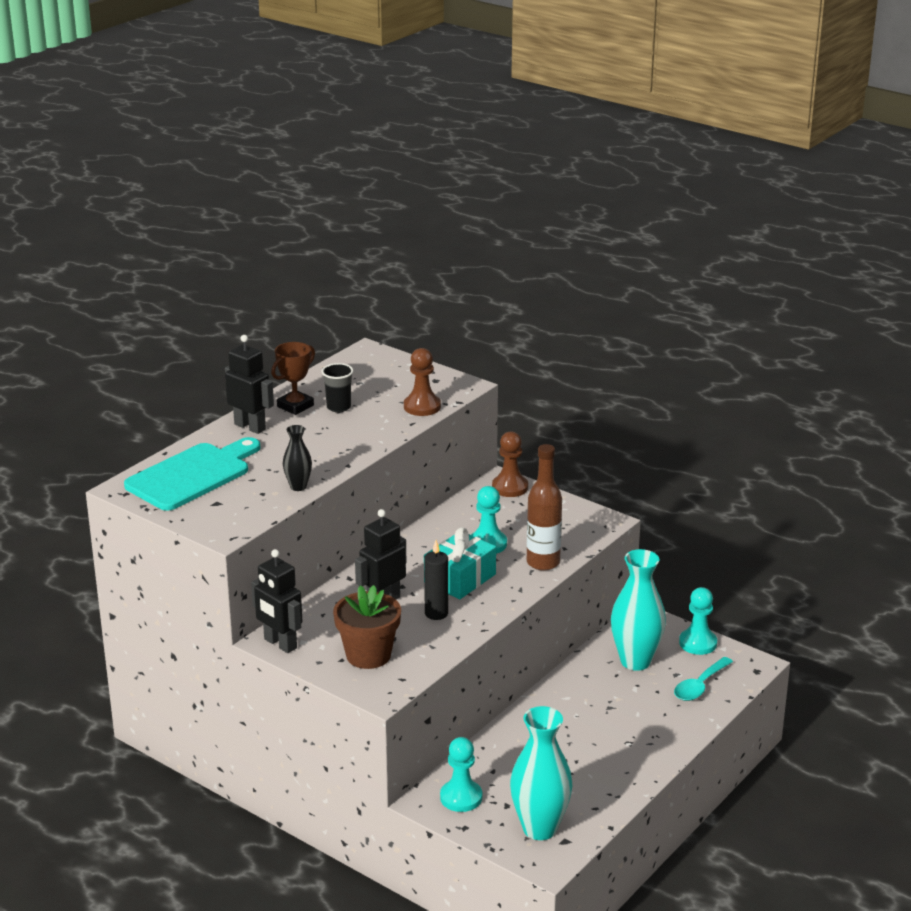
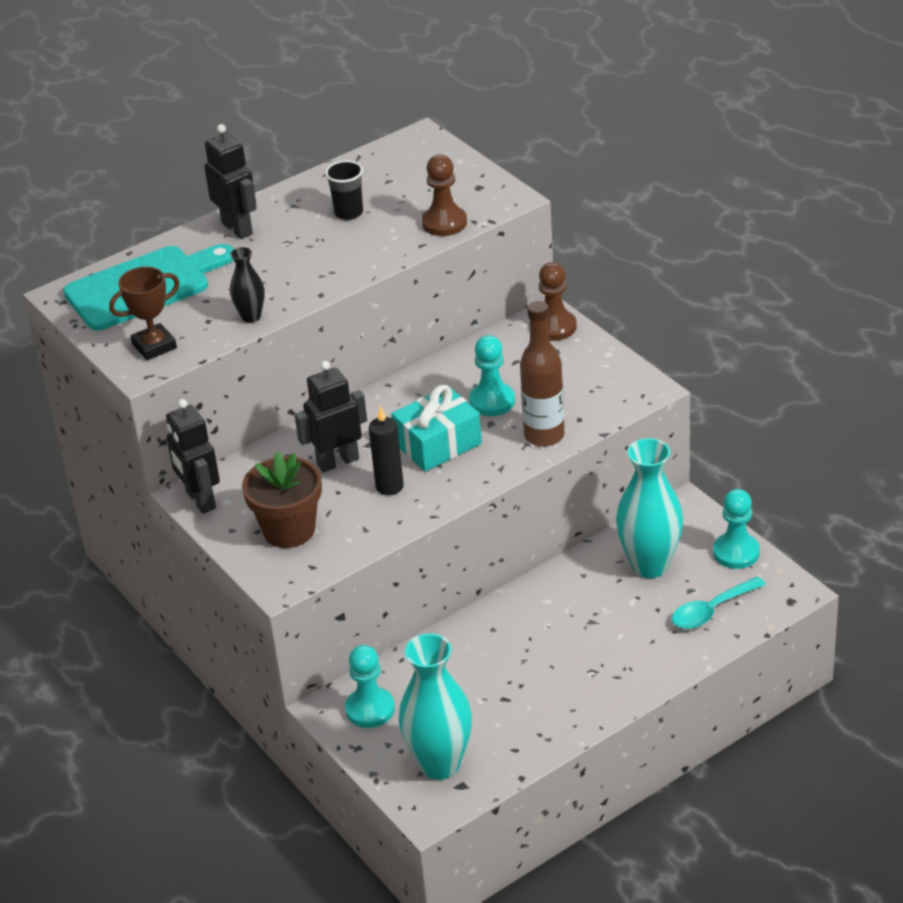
camera: 20 degrees right, 10 degrees up
brown trophy [271,342,315,415] -> brown trophy moved to [109,267,180,360]

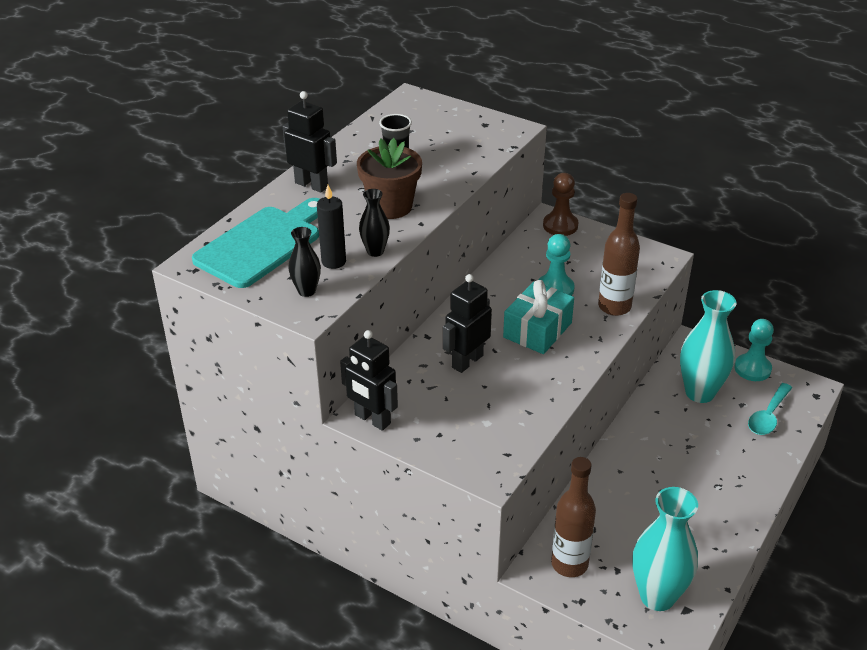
camera: 25 degrees left, 0 degrees up
brown trophy [109,267,180,360] -> black vase [288,227,321,297]
brown flower pot [242,451,322,548] -> brown flower pot moved to [357,138,422,219]
turquoise pawn [345,645,395,728] -> brown bottle [551,457,596,577]
black candle [369,406,404,495] -> black candle moved to [317,185,346,269]
brown pawn [422,155,467,236] -> none

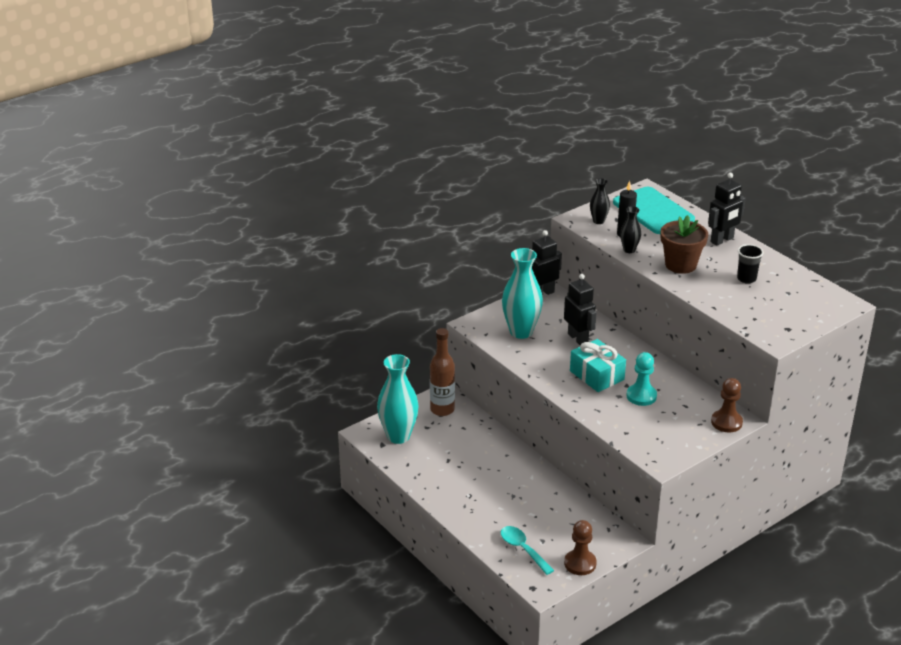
camera: 110 degrees right, 5 degrees down
brown bottle [598,193,640,316] -> none
turquoise vase [680,290,737,403] -> turquoise vase moved to [502,248,543,339]
turquoise pawn [735,319,774,381] -> brown pawn [564,520,597,575]

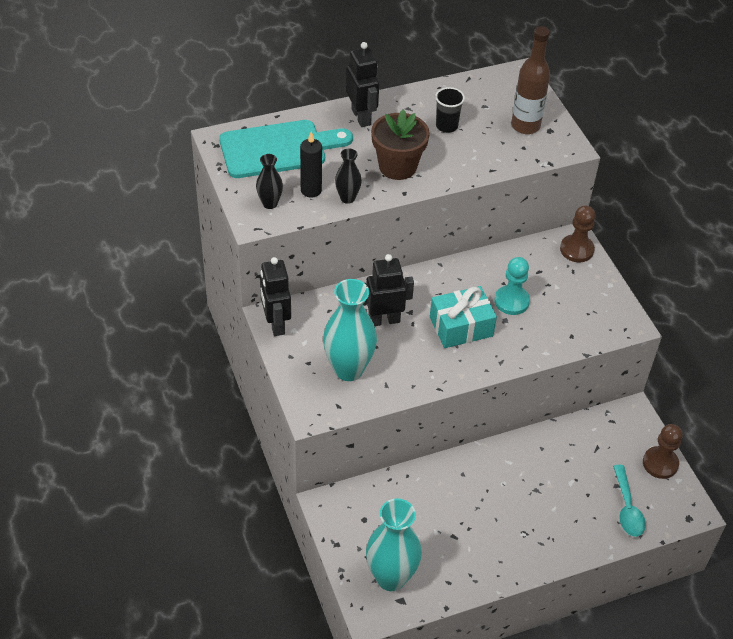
camera: 75 degrees left, 15 degrees up
brown bottle [430,328,455,416] -> brown bottle moved to [511,26,550,134]
turquoise spoon [501,526,554,575] -> turquoise spoon turned 75 degrees counterclockwise [613,465,646,537]

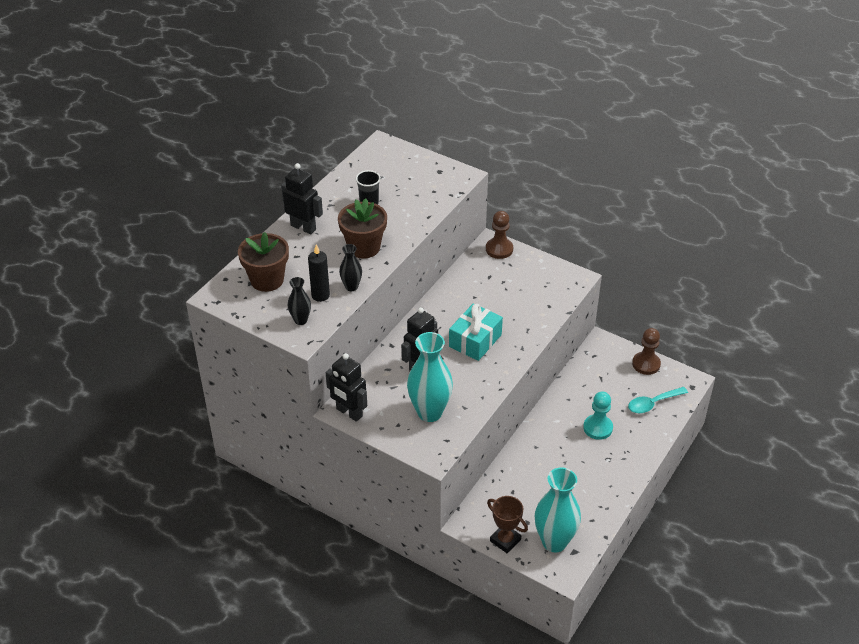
camera: 35 degrees left, 5 degrees down
turquoise cutting board [219,120,353,178] -> brown flower pot [238,232,289,292]
turquoise pawn [494,257,530,315] -> turquoise pawn moved to [583,392,613,440]
brown bottle [511,26,550,134] -> none
turquoise spoon [613,465,646,537] -> turquoise spoon turned 105 degrees clockwise [628,387,688,413]
none -> brown trophy [487,496,528,553]

